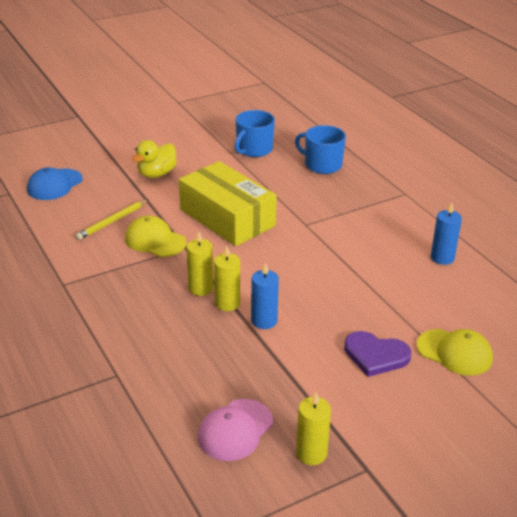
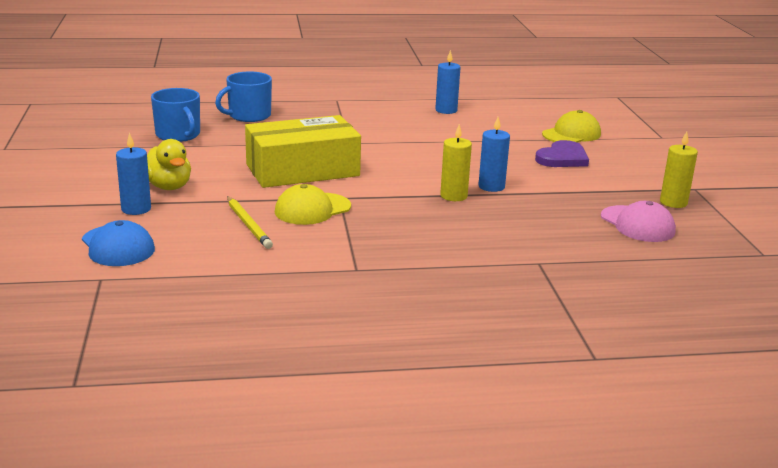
camera: 70 degrees left, 10 degrees down
yellow candle [187,231,213,296] -> none
none -> blue candle [116,133,151,215]

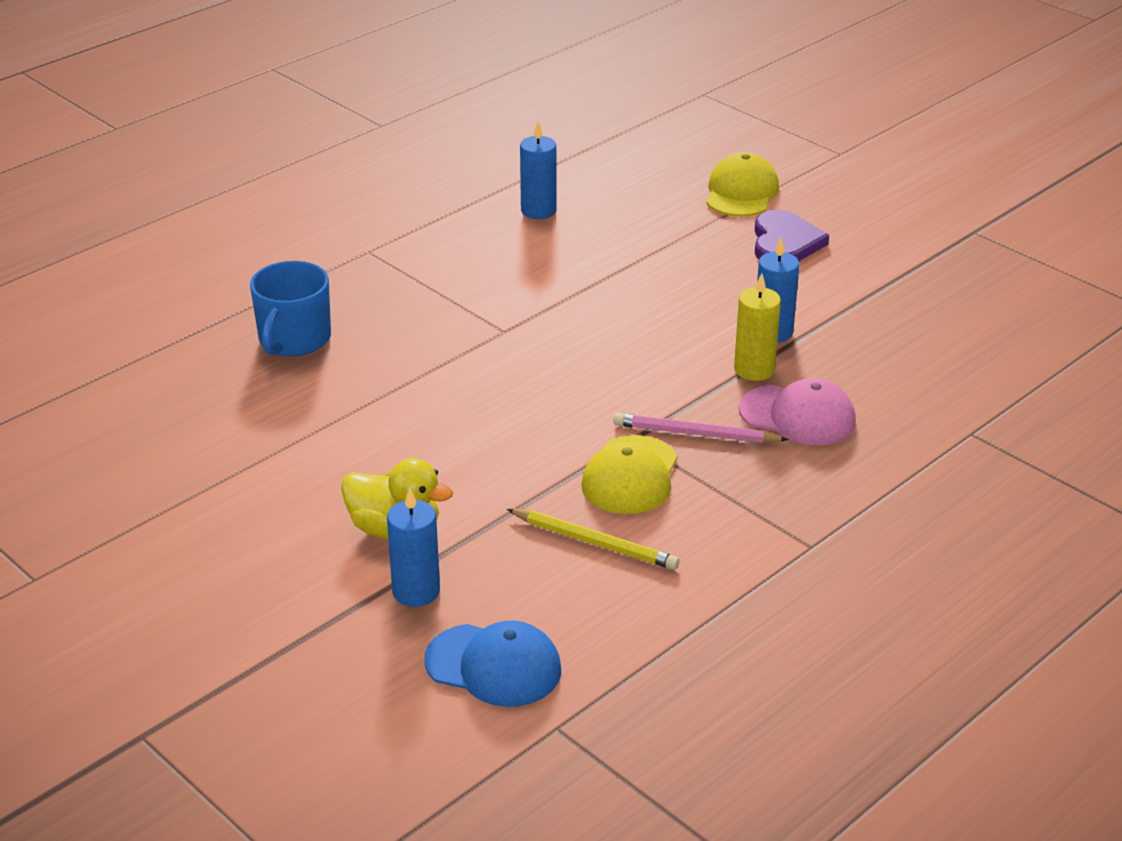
camera: 35 degrees left, 10 degrees up
blue mug [151,88,200,142] -> none
yellow box [245,115,361,188] -> none
pink cap [601,201,676,242] -> pink cap moved to [739,378,856,445]
yellow candle [660,132,698,208] -> none
none -> pink pencil [613,413,789,443]

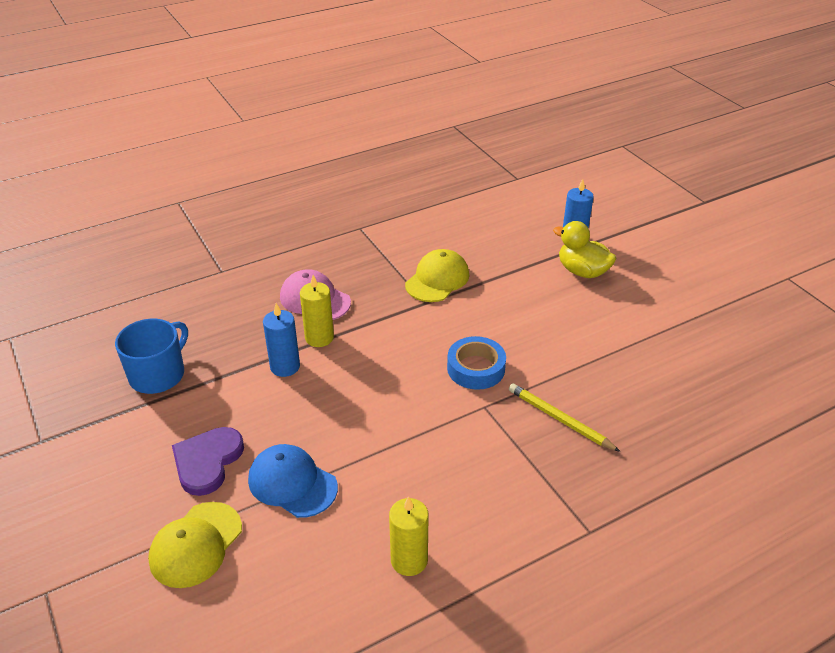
camera: 165 degrees left, 5 degrees up
blue mug [250,261,331,356] -> blue mug moved to [115,319,188,394]
blue cap [425,621,561,707] -> blue cap moved to [248,444,338,518]
yellow pencil [507,509,679,570] -> yellow pencil moved to [509,383,621,452]
blue candle [520,122,556,219] -> yellow candle [389,496,428,576]
pink pencil [613,413,789,443] -> none
none -> blue tape [447,336,506,390]

